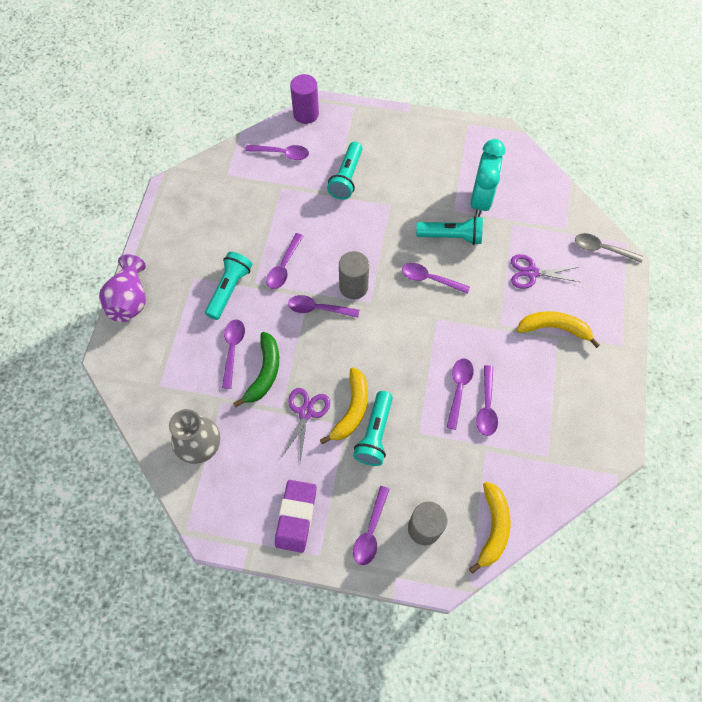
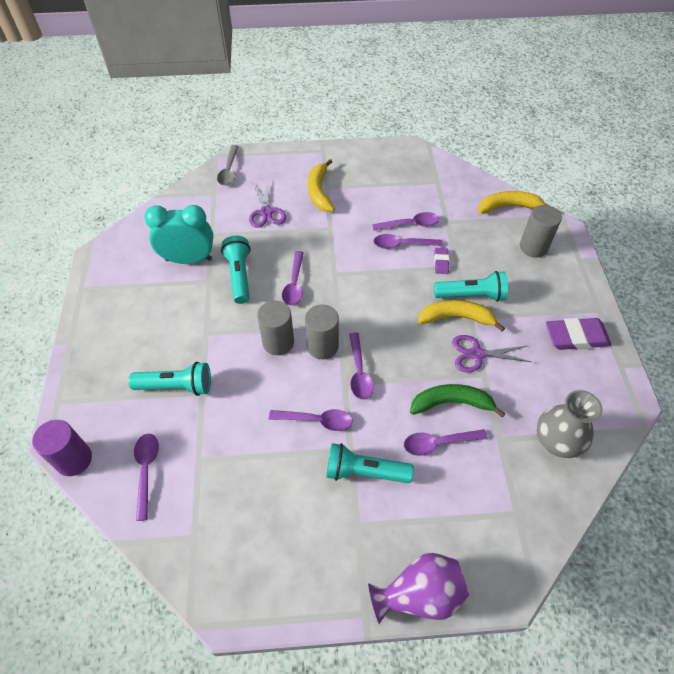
camera: 105 degrees left, 10 degrees down
purple spoon [353,486,390,565] -> none
none -> grey cylinder [257,300,294,355]
none -> purple eraser [434,248,449,274]

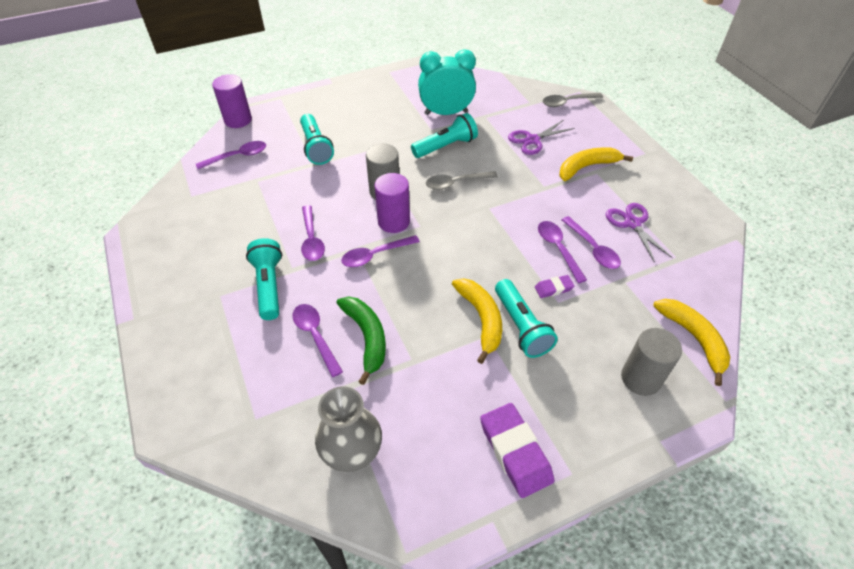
camera: 70 degrees right, 5 degrees down
turquoise clock [144,205,213,264] -> turquoise clock turned 75 degrees counterclockwise [418,49,476,115]
purple spoon [282,251,304,306] -> grey spoon [426,171,498,190]
grey cylinder [305,304,339,359] -> purple cylinder [374,173,410,233]
purple vase [368,553,469,624] -> none
purple scissors [452,335,531,373] -> purple scissors moved to [606,203,673,263]

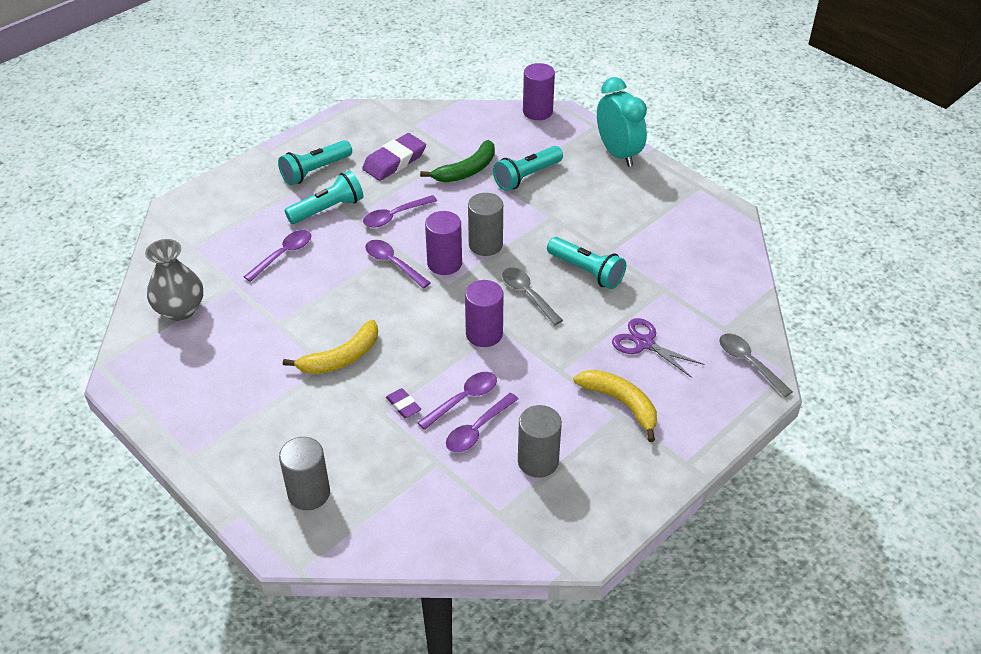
camera: 70 degrees right, 5 degrees down
purple spoon [196,141,266,169] -> none
green banana [336,296,386,385] -> green banana moved to [420,140,495,182]
turquoise clock [418,49,476,115] -> turquoise clock moved to [597,77,647,167]
purple eraser [480,403,554,498] -> purple eraser moved to [362,133,426,181]
turquoise flashlight [495,279,558,358] -> turquoise flashlight moved to [278,140,352,185]
purple scissors [606,203,673,263] -> grey cylinder [518,405,562,478]
yellow banana [653,299,730,386] -> none
none -> purple cylinder [465,280,504,347]

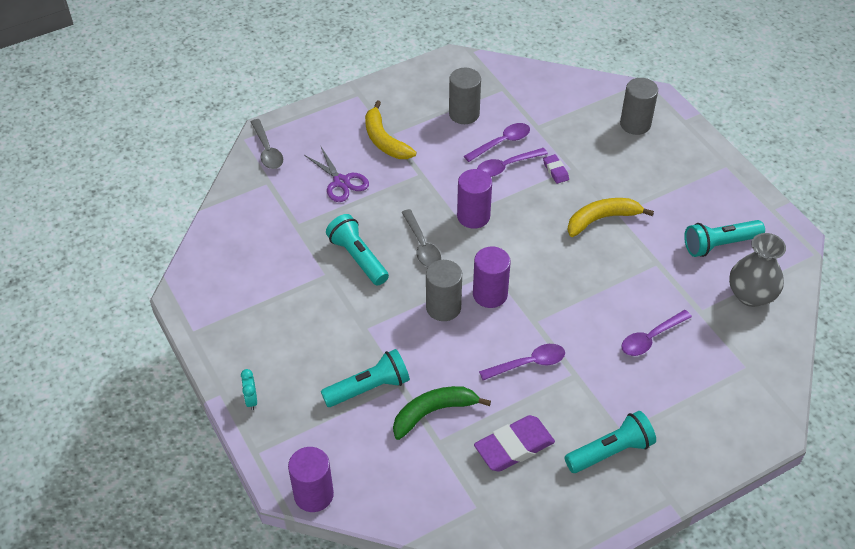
camera: 165 degrees left, 5 degrees up
turquoise flashlight [285,170,364,224] -> turquoise flashlight moved to [684,220,765,257]
purple spoon [365,240,431,289] -> none
turquoise clock [597,77,647,167] -> turquoise clock [241,369,257,410], size x0.41

